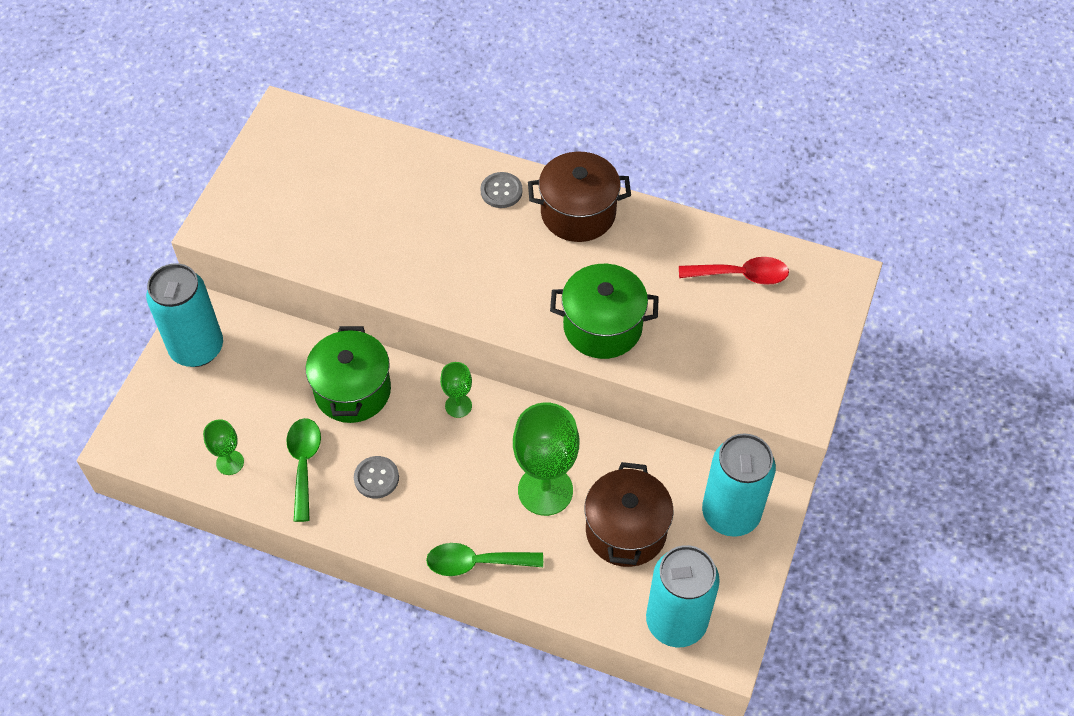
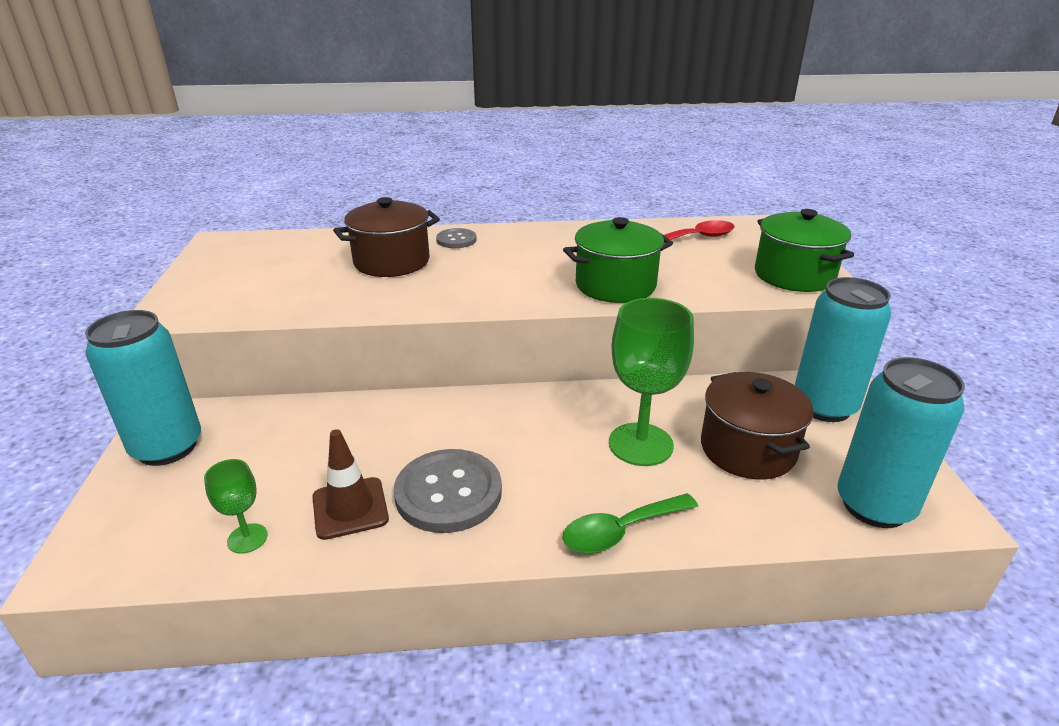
camera: 25 degrees left, 25 degrees down
green spoon [286,418,321,522] -> brown traffic cone [312,429,389,540]
green pot [306,326,391,423] -> green pot moved to [755,209,854,292]
grey button [354,456,399,499] -> grey button [394,449,502,533], size x1.85
green goblet [440,362,472,418] -> none
brown pot [528,152,631,242] -> brown pot moved to [333,197,440,277]

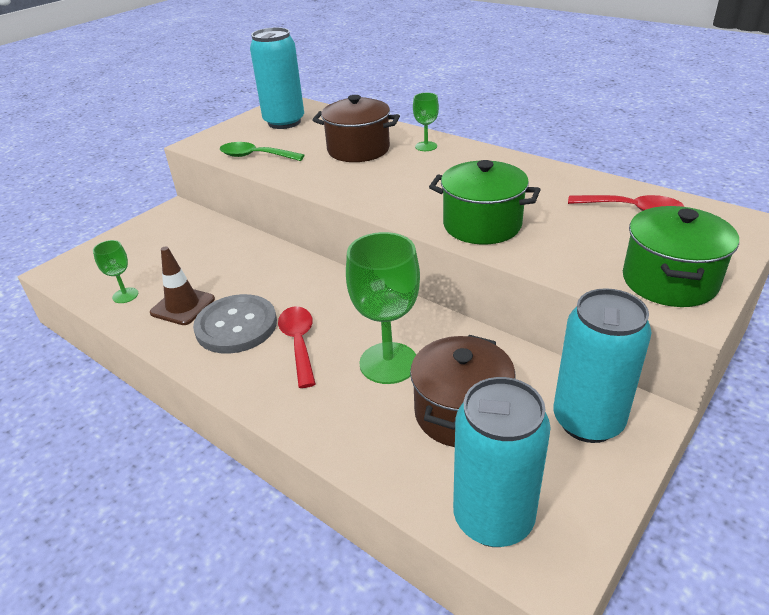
camera: 45 degrees right, 5 degrees up
turquoise can [85,310,201,466] -> turquoise can moved to [250,27,304,129]
grey button [436,228,477,248] -> green goblet [413,93,439,151]
green spoon [562,493,698,554] -> green spoon moved to [220,142,304,161]
none -> red spoon [278,306,316,388]

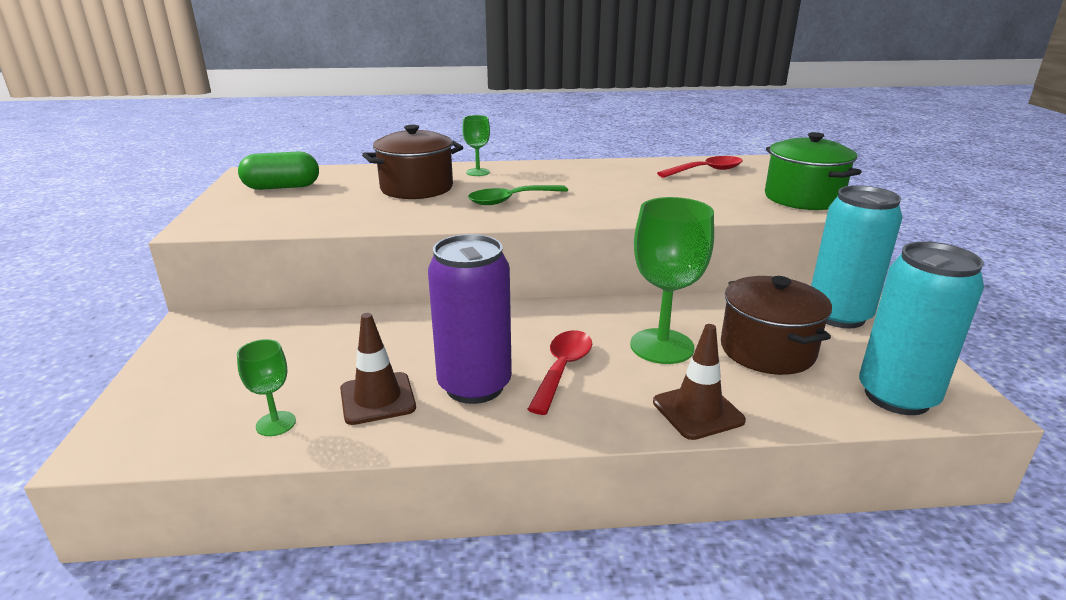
camera: 45 degrees left, 10 degrees down
grey button [193,294,277,354] -> purple can [428,234,512,404]
green spoon [220,142,304,161] -> green spoon moved to [468,185,568,205]
turquoise can [250,27,304,129] -> green capsule [238,151,319,190]
red spoon [278,306,316,388] -> red spoon turned 75 degrees clockwise [527,330,592,415]
green pot [429,160,541,244] -> none
none -> brown traffic cone [653,324,746,440]

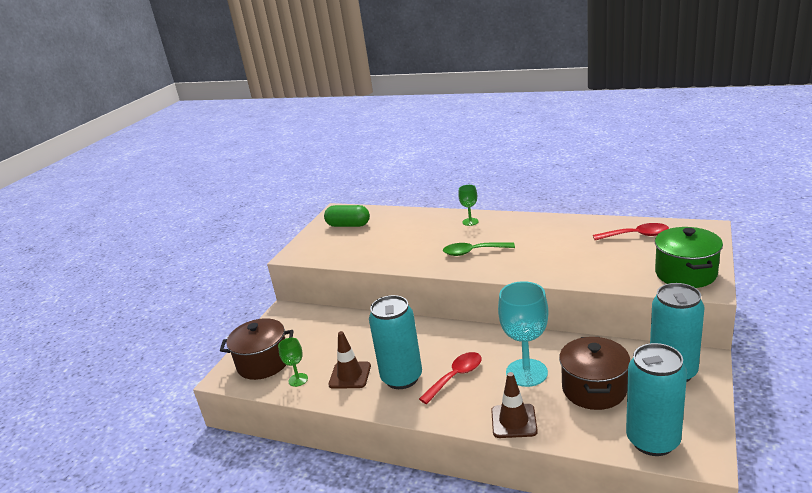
camera: 30 degrees right, 0 degrees up
brown pot [362,125,463,199] -> brown pot moved to [220,318,294,380]
purple can [428,234,512,404] -> turquoise can [369,295,422,389]
green goblet [630,197,714,364] -> turquoise goblet [498,281,549,387]

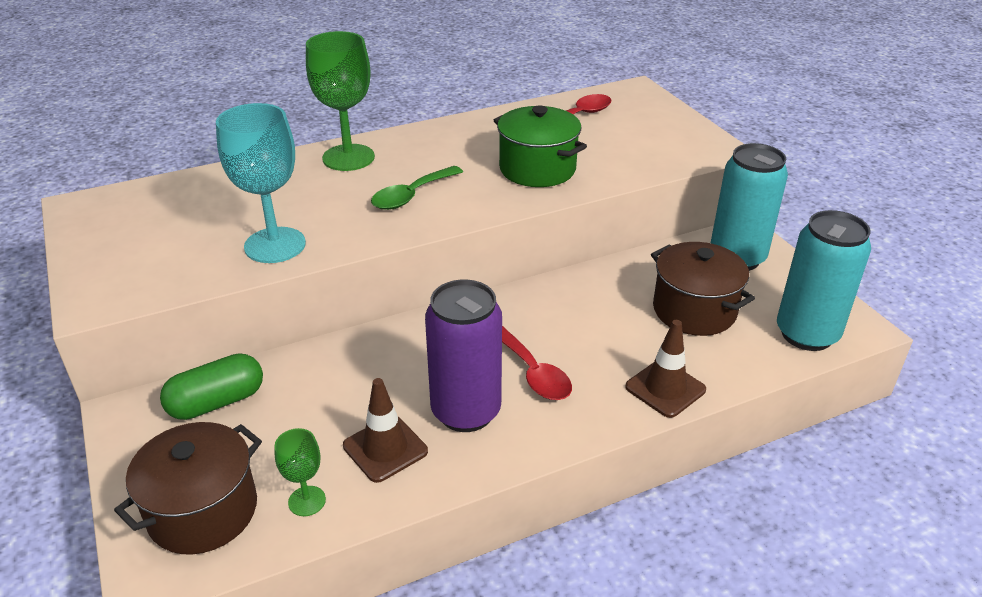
camera: 50 degrees left, 10 degrees up
green capsule [324,205,370,227] -> green capsule moved to [160,353,263,420]
turquoise can [369,295,422,389] -> purple can [425,279,502,432]
red spoon [419,352,482,404] -> red spoon turned 150 degrees clockwise [502,326,572,400]
green goblet [458,185,479,226] -> green goblet [306,31,375,171], size x1.98
turquoise goblet [498,281,549,387] -> turquoise goblet moved to [216,103,306,263]
green pot [655,227,723,288] -> green pot moved to [494,105,587,187]

